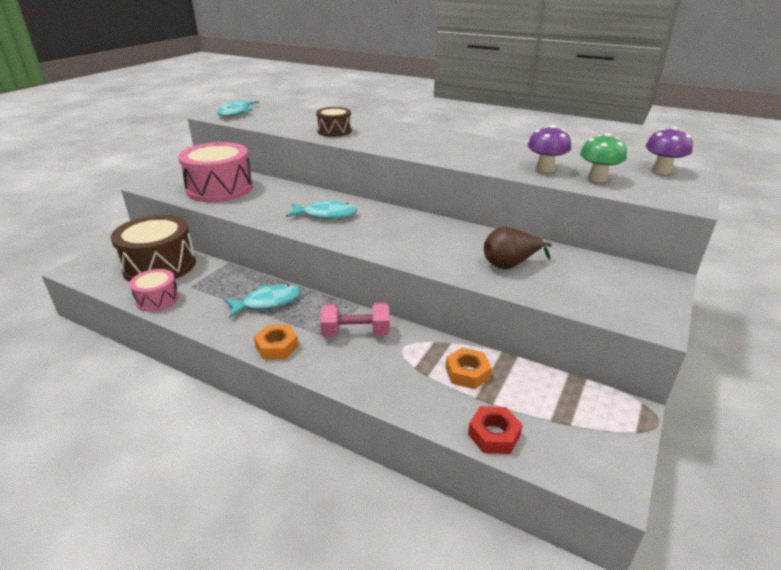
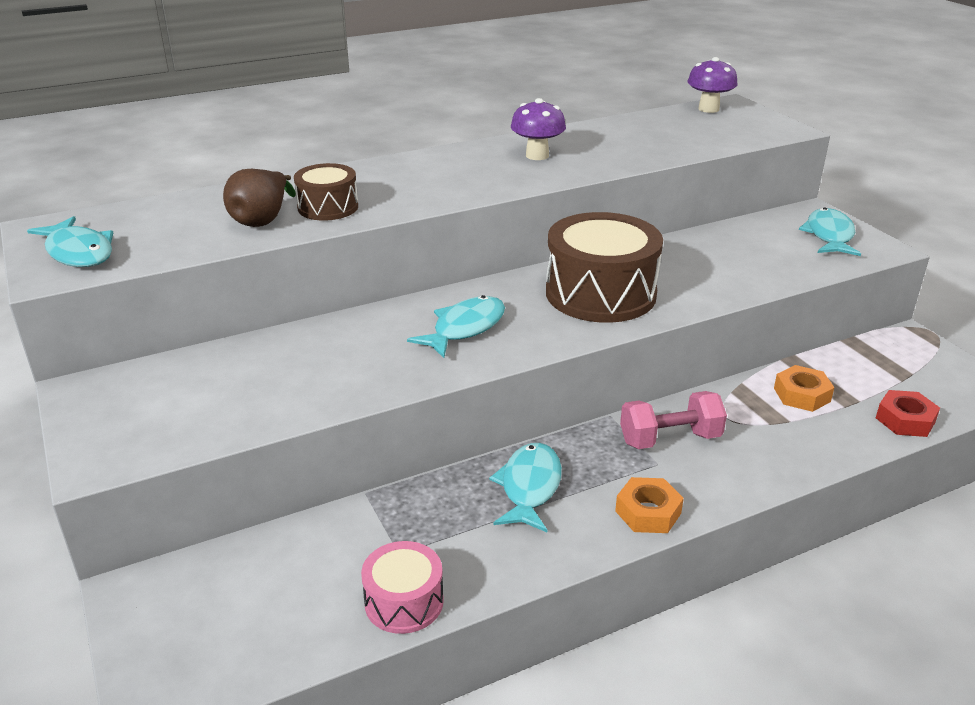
camera: 55 degrees left, 0 degrees up
brown drum [111,215,196,282] -> brown drum moved to [546,212,663,323]
pink drum [178,142,253,202] -> none
pink dumbbell [320,302,390,337] -> pink dumbbell turned 45 degrees clockwise [620,391,727,449]
brown pear [484,227,552,269] -> brown pear moved to [223,169,296,227]
purple mushroom [527,125,571,172] -> purple mushroom moved to [511,98,566,160]
green mushroom [580,133,627,182] -> none
none -> turquoise fish [799,207,861,256]

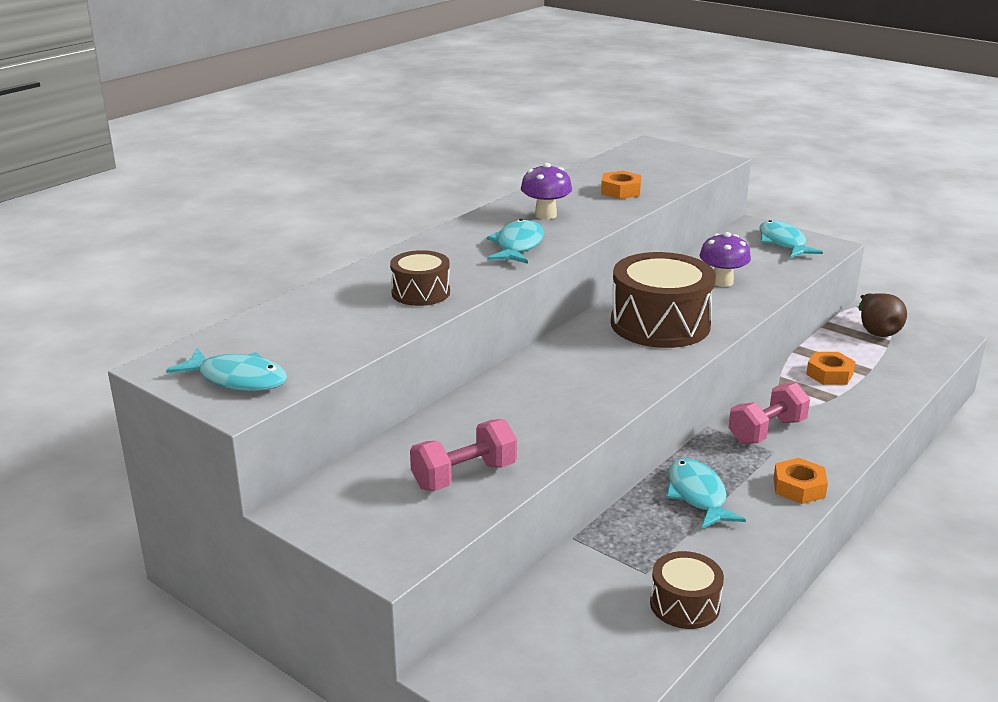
camera: 25 degrees left, 5 degrees down
brown pear [223,169,296,227] -> brown pear moved to [859,293,907,337]
pink drum [361,541,444,634] -> brown drum [650,551,724,629]
turquoise fish [407,295,505,358] -> turquoise fish moved to [486,219,544,264]
purple mushroom [688,57,738,113] -> purple mushroom moved to [700,232,751,287]
red nut [876,390,940,437] -> none
none -> pink dumbbell [410,419,517,491]
none -> orange nut [601,171,642,199]

